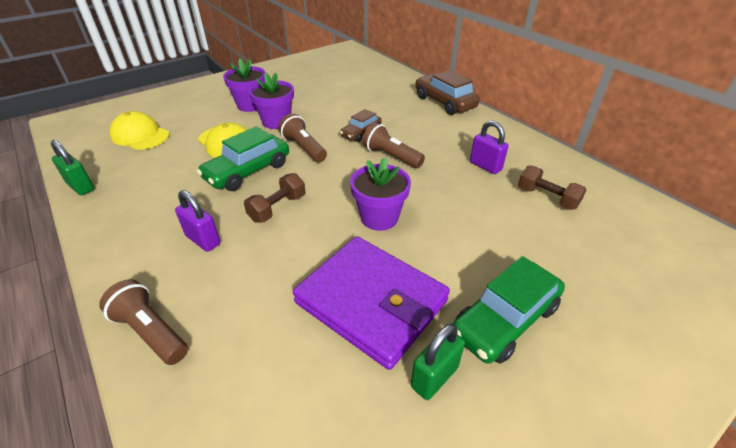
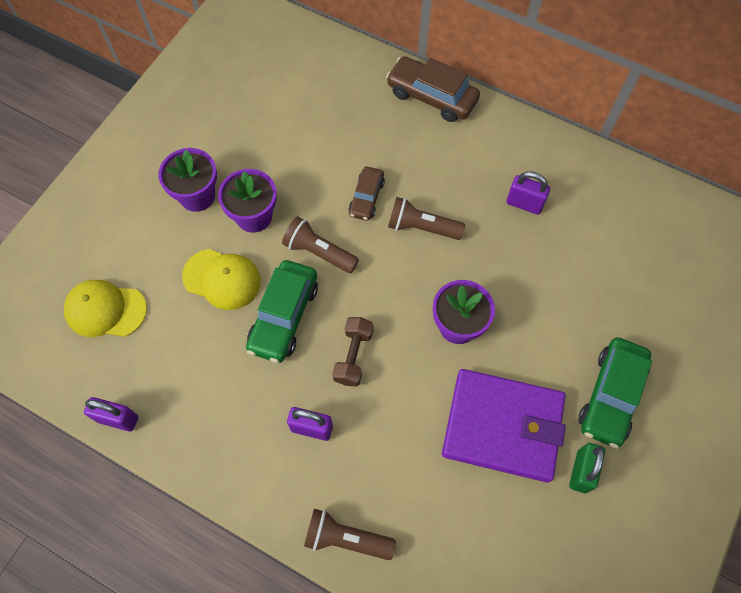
camera: 25 degrees left, 25 degrees up
green padlock [51,140,94,195] -> purple padlock [84,397,138,431]
brown dumbbell [518,165,587,210] -> none

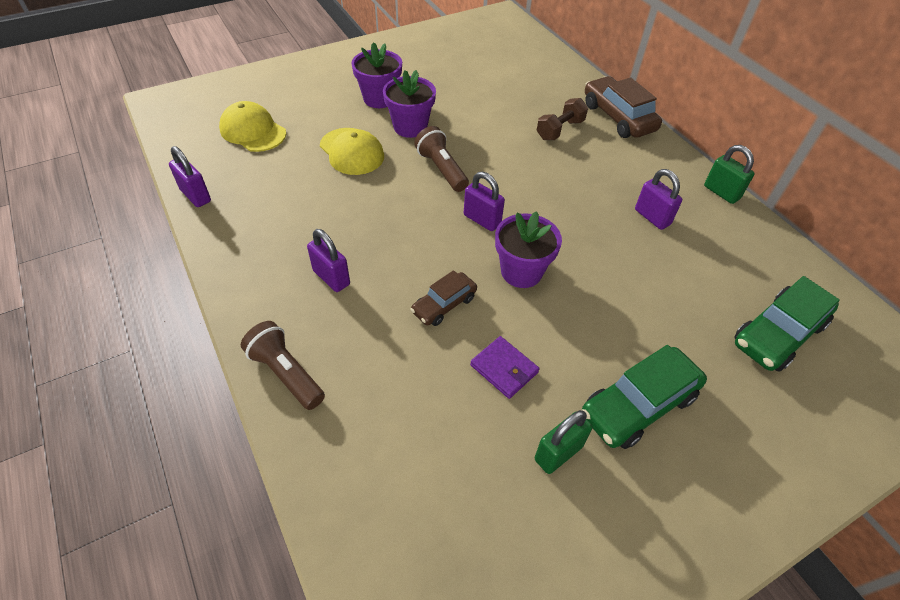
camera: 30 degrees right, 15 degrees down
green car [246,260,318,363] -> green car moved to [734,276,840,372]
brown dumbbell [332,317,373,387] -> brown dumbbell moved to [537,98,588,140]
brown car [349,166,385,221] -> brown car moved to [410,270,477,326]
brown flashlight [388,197,465,240] -> none
purple wallet [442,369,566,482] -> purple wallet [470,336,539,399], size x0.44
none -> purple padlock [464,172,505,231]
none -> green padlock [704,145,755,204]

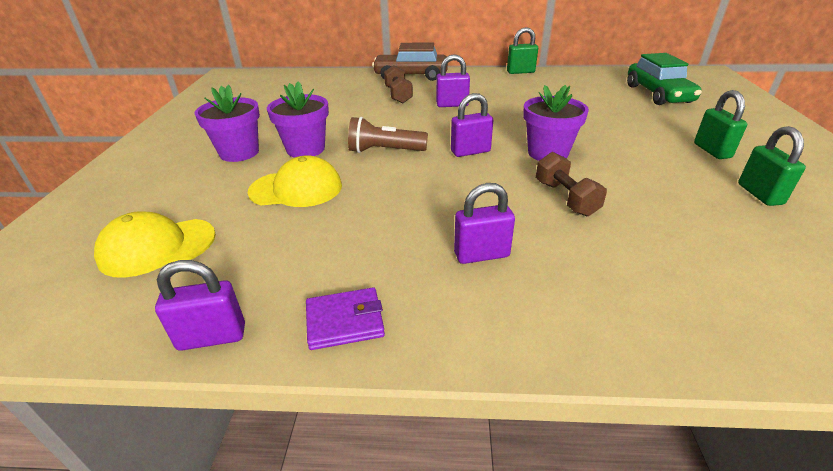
camera: 55 degrees left, 15 degrees down
brown flashlight [241,321,325,410] -> none
brown car [410,270,477,326] -> brown dumbbell [536,152,607,216]
purple wallet [470,336,539,399] -> purple wallet moved to [306,287,385,350]
green car [582,345,707,449] -> green padlock [694,90,747,159]
purple padlock [635,169,682,230] -> purple padlock moved to [436,54,470,107]

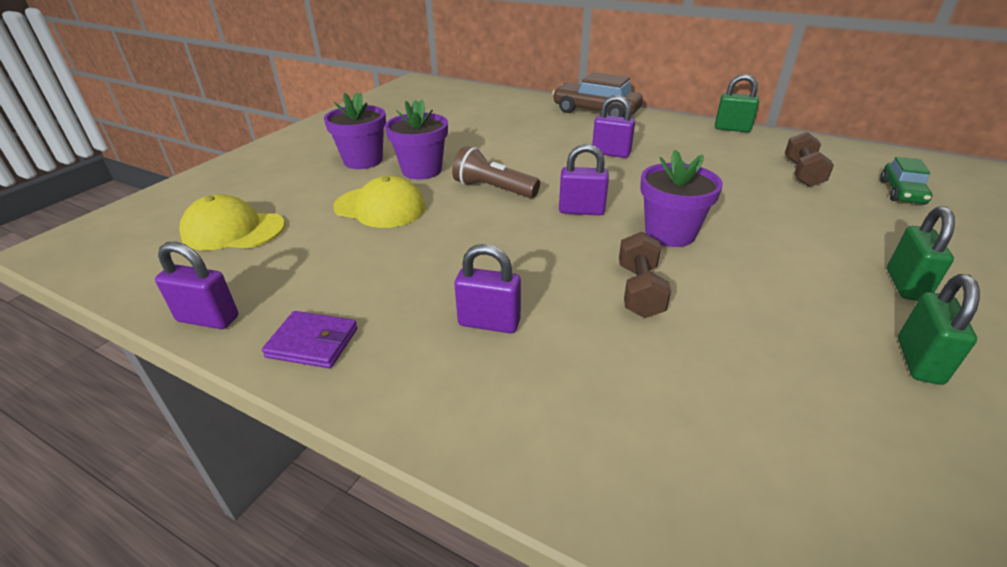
camera: 25 degrees right, 0 degrees up
brown dumbbell [384,65,413,104] -> brown dumbbell moved to [785,132,834,187]
green car [627,53,702,105] -> green car [880,157,932,205], size x0.60

